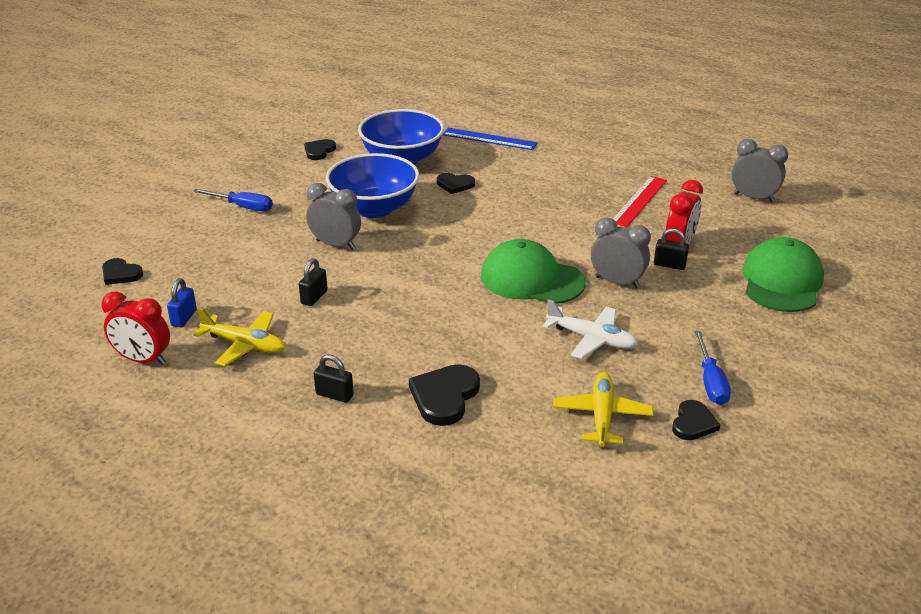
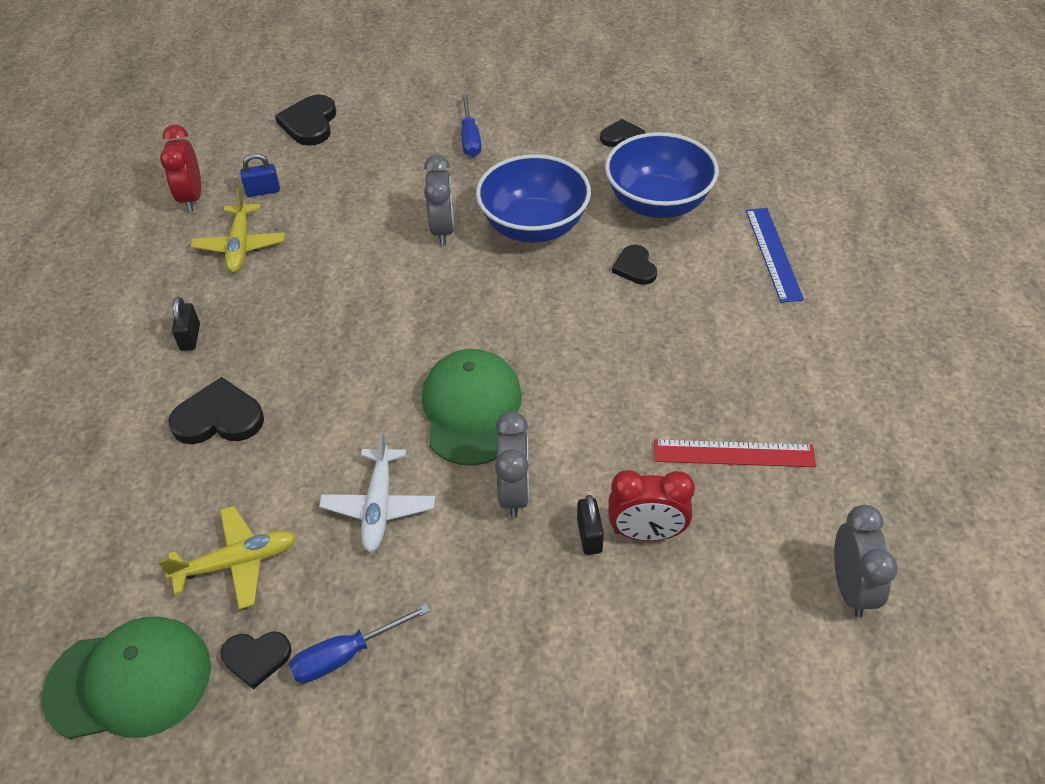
camera: 65 degrees right, 15 degrees up
black heart [102,258,143,285] -> black heart [275,95,336,146], size x1.58
black padlock [299,258,328,306] -> none
green cap [743,237,824,312] -> green cap moved to [42,616,211,739]

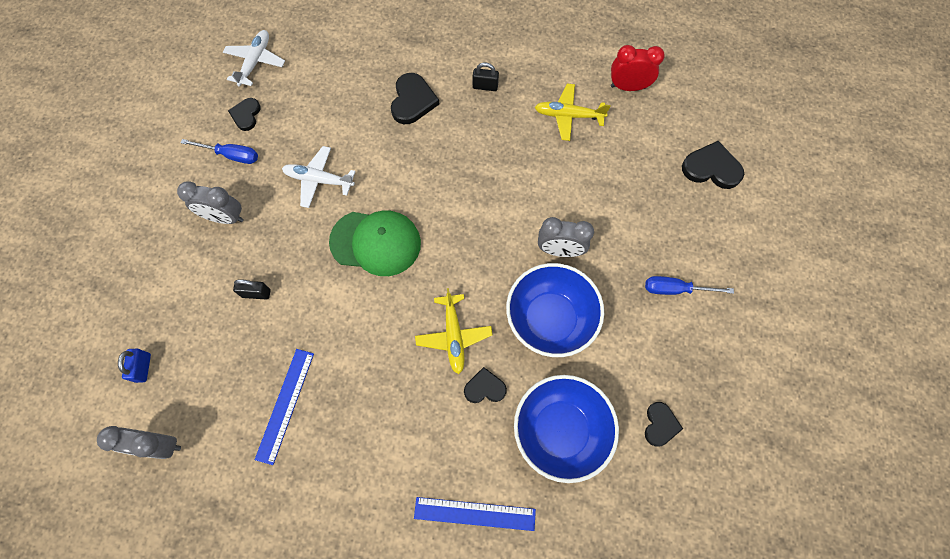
camera: 100 degrees right, 20 degrees up
green cap [42,616,211,739] -> white plane [223,30,285,86]
yellow plane [158,506,296,609] -> yellow plane moved to [415,288,493,374]
blue padlock [240,154,280,197] -> blue padlock moved to [118,349,151,383]
blue screwdriver [289,604,430,683] -> blue screwdriver turned 120 degrees clockwise [181,139,258,164]
grey clock [495,411,529,518] -> grey clock moved to [177,181,244,224]
red clock [608,470,695,541] -> none
red ruler [654,439,816,467] -> blue ruler [255,349,314,465]

